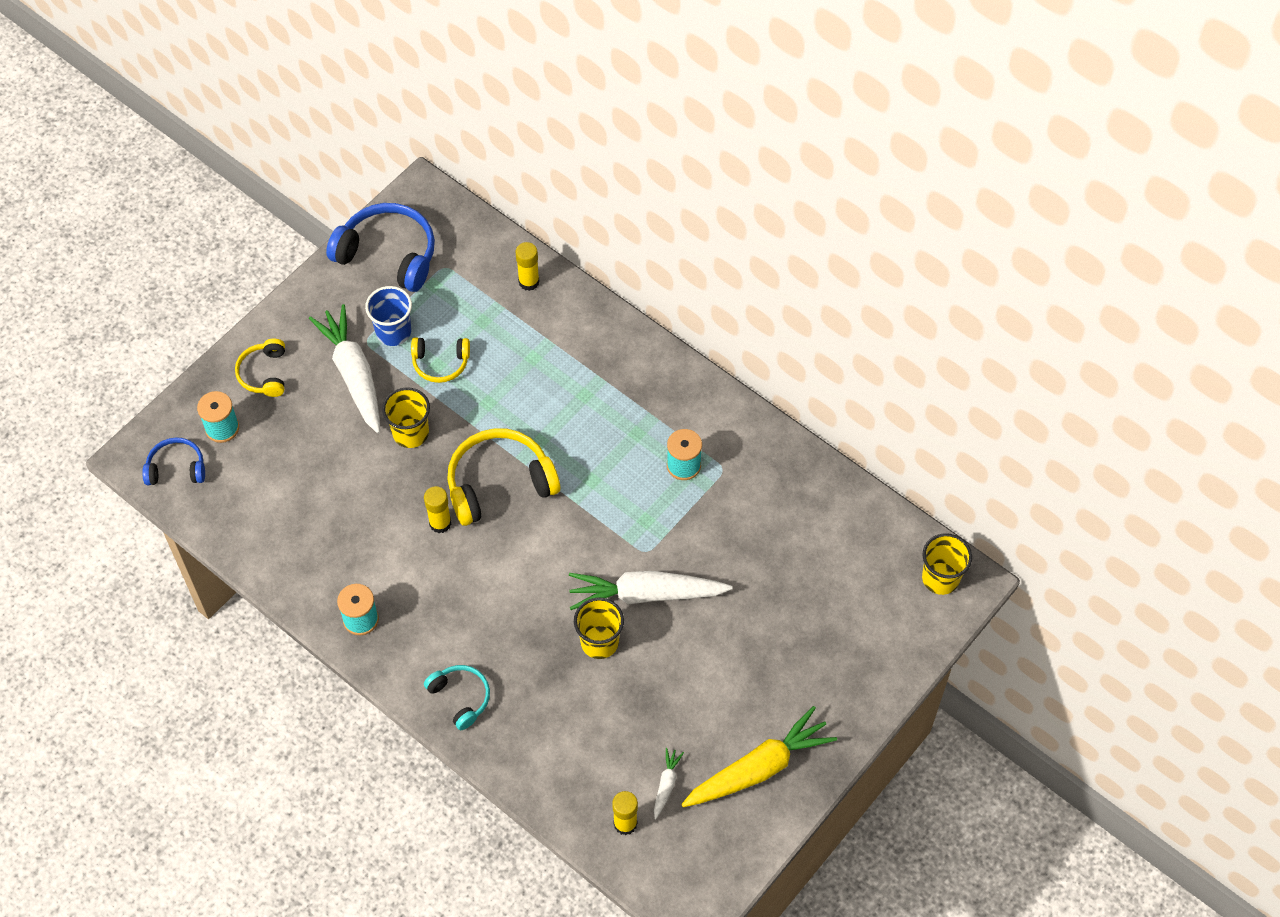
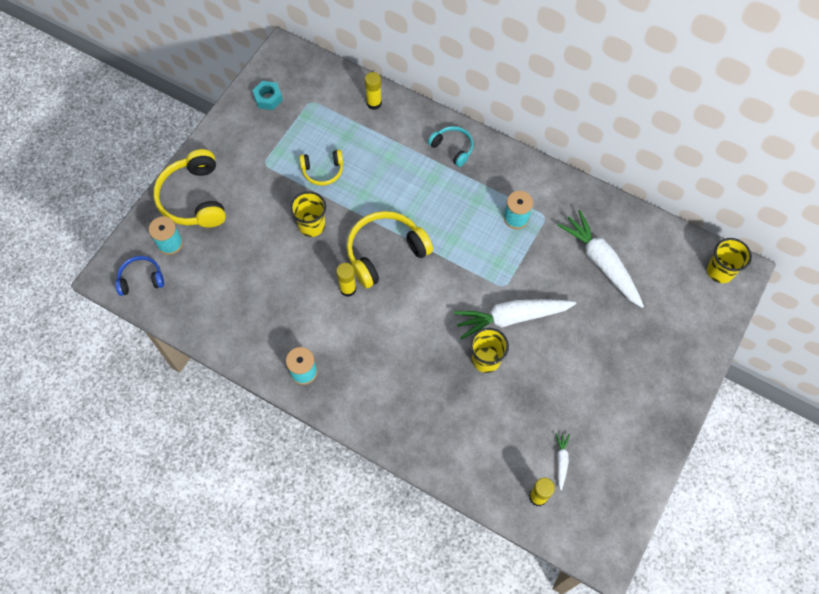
camera: 10 degrees left, 5 degrees up
yellow headphones [235,339,285,397] -> yellow headphones [154,149,226,227], size x1.78
white carrot [309,304,380,434] -> white carrot moved to [557,210,644,308]
blue headphones [326,203,435,292] -> turquoise nut [252,81,283,110]
blue cup [365,286,412,346] -> none
turquoise headphones [424,665,490,730] -> turquoise headphones moved to [428,126,474,167]
yellow carrot [681,706,837,807] -> none

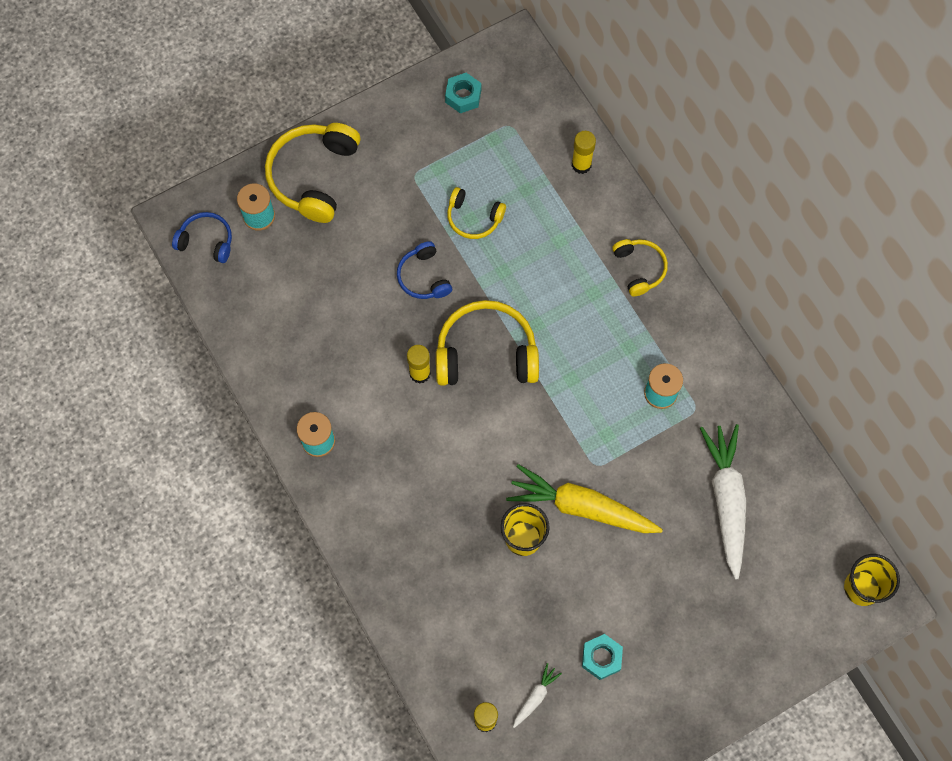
camera: 30 degrees right, 5 degrees up
yellow cup [290,191,326,237] -> blue headphones [397,241,452,299]
turquoise headphones [428,126,474,167] -> yellow headphones [612,239,668,297]
white carrot [454,299,576,340] -> yellow carrot [506,464,663,533]
none -> turquoise nut [582,634,623,680]

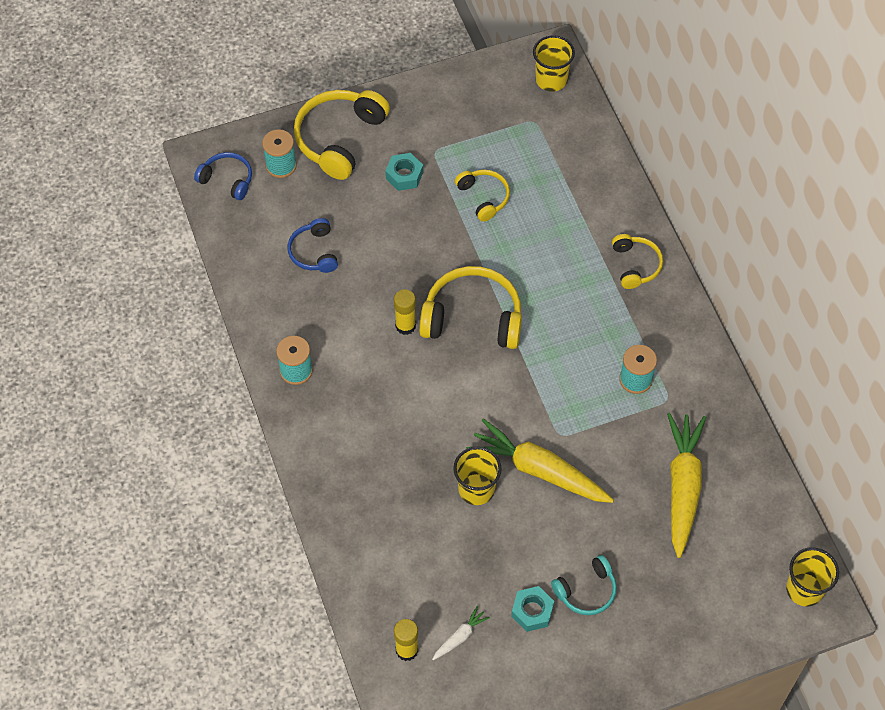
camera: 10 degrees right, 10 degrees down
blue headphones [397,241,452,299] -> blue headphones moved to [288,218,338,273]
turquoise nut [445,73,481,113] -> turquoise nut moved to [385,153,423,191]
yellow headphones [447,187,506,239] -> yellow headphones turned 150 degrees counterclockwise [455,169,510,222]
yellow glue stick [572,131,596,174] -> none
white carrot [700,424,747,579] -> yellow carrot [667,413,706,558]
none -> yellow cup [533,35,575,92]
none -> turquoise headphones [551,555,617,615]

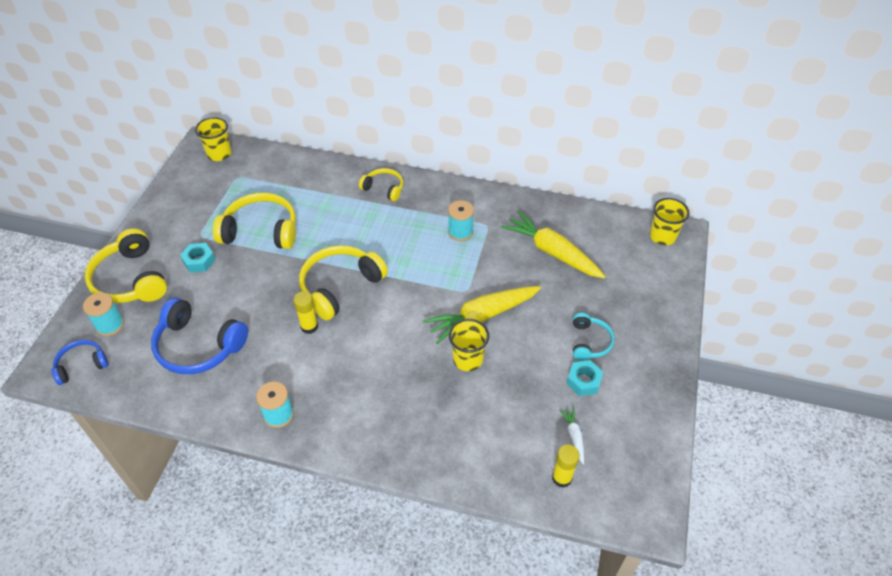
camera: 55 degrees left, 10 degrees down
blue headphones [288,218,338,273] -> blue headphones [151,297,248,374], size x1.78
yellow headphones [455,169,510,222] -> yellow headphones [213,193,296,249], size x1.78

